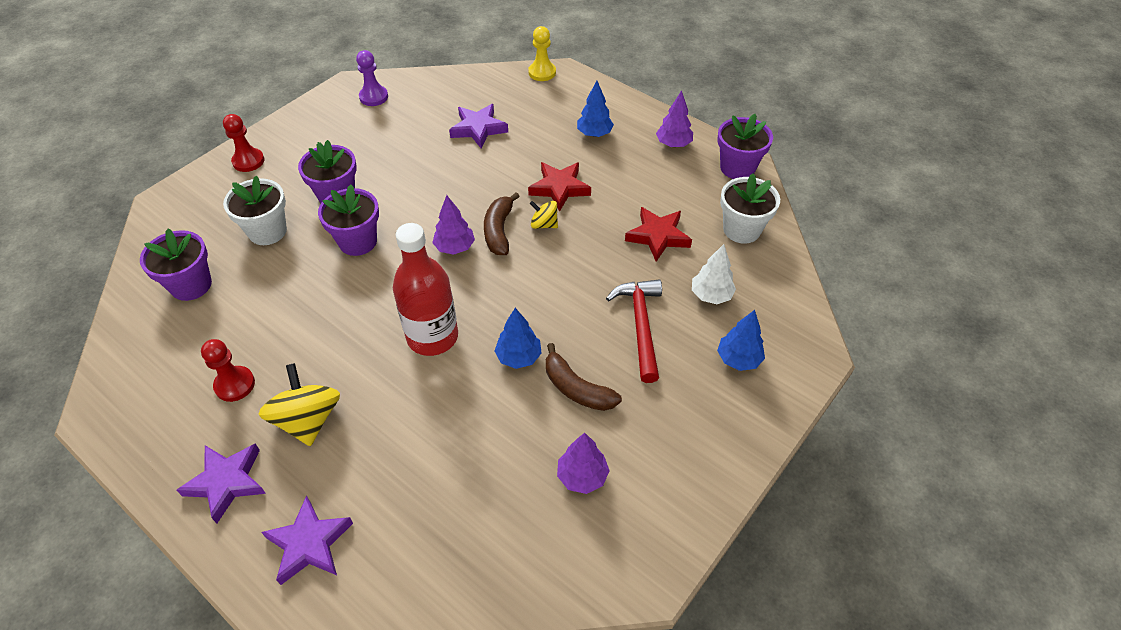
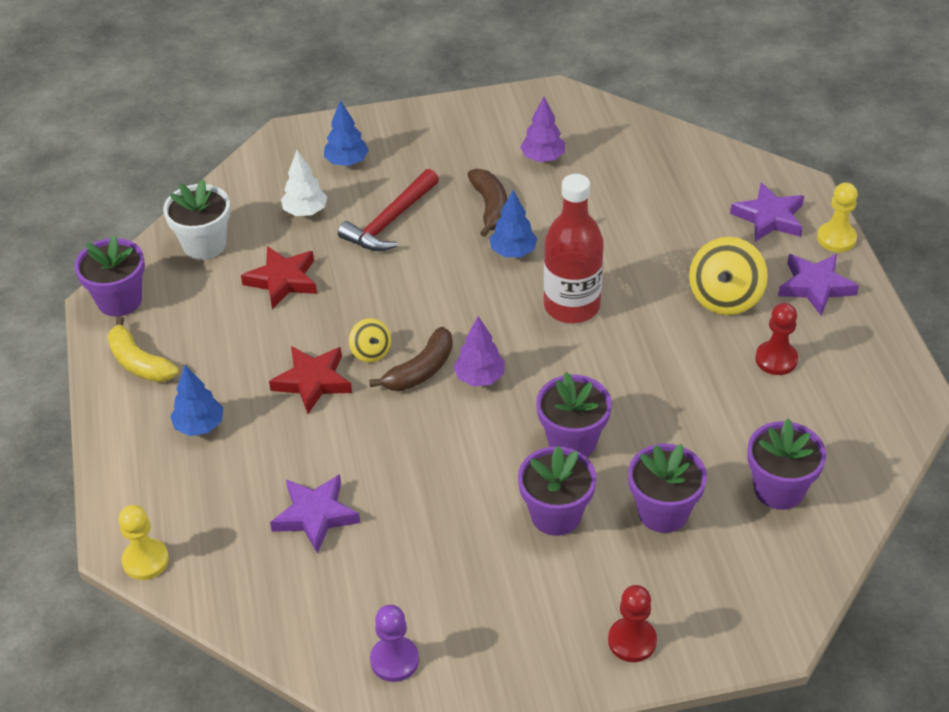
camera: 140 degrees left, 5 degrees down
white flower pot [223,176,287,245] -> purple flower pot [628,443,707,533]
purple tree [656,90,693,147] -> yellow banana [107,316,179,382]
none -> yellow pawn [817,182,858,252]

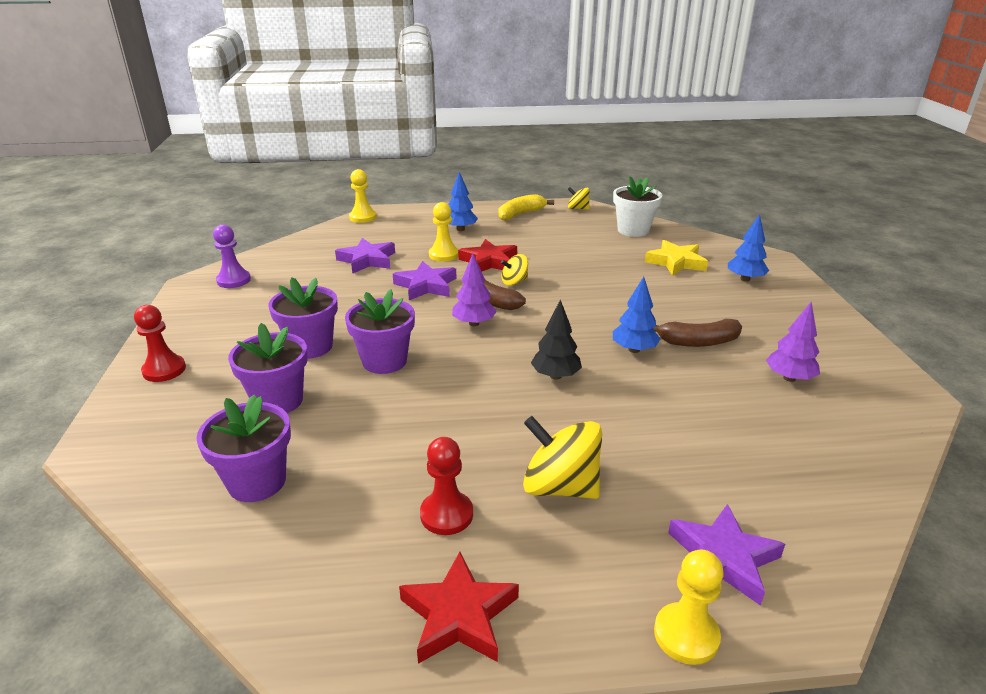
camera: 95 degrees right, 15 degrees down
purple flower pot [75,235,145,317] -> yellow spinning top [568,187,590,210]
red star [241,246,317,309] -> red star moved to [399,552,519,664]
white tree [281,150,327,216] -> yellow star [645,240,708,276]
red hammer [338,169,439,251] -> none
red bottle [544,174,604,323] -> black tree [531,299,582,380]
purple star [778,254,859,316] -> purple star moved to [393,261,457,300]
none -> yellow pawn [429,202,459,262]

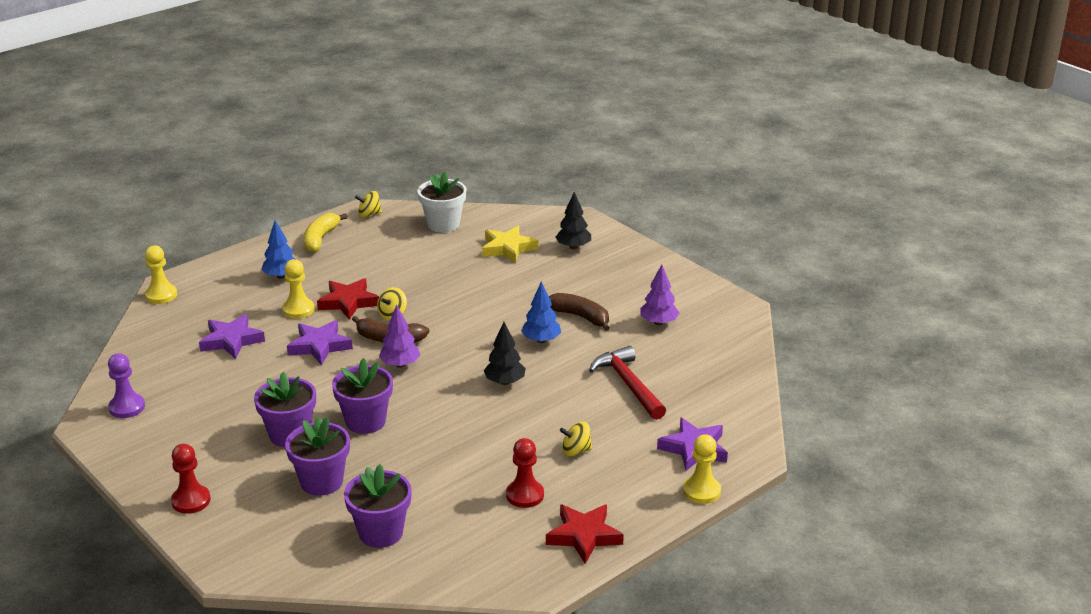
camera: 35 degrees left, 0 degrees up
yellow spinning top [523,416,602,499] -> yellow spinning top [560,422,592,456], size x0.55
brown banana [653,319,742,347] -> brown banana turned 105 degrees counterclockwise [549,293,610,331]
blue tree [728,214,769,282] -> black tree [556,192,591,249]
none -> red hammer [589,346,666,420]

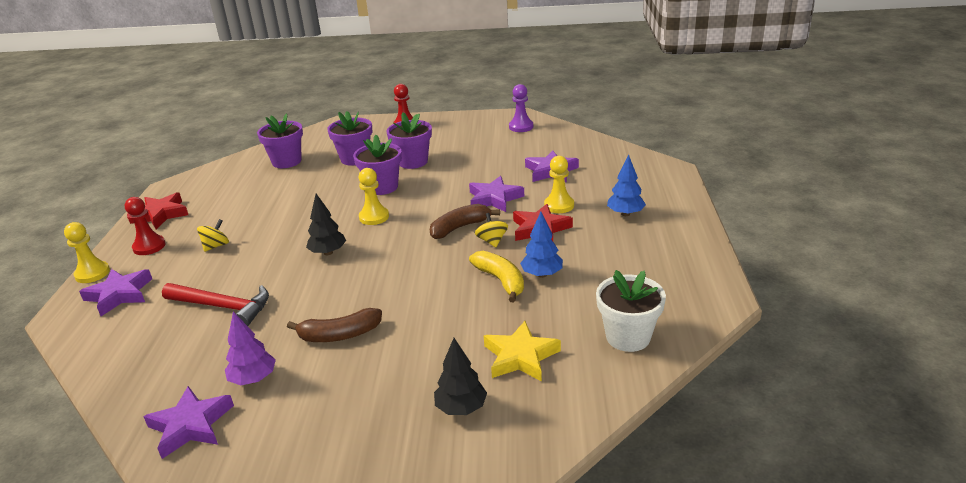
camera: 135 degrees right, 0 degrees up
yellow pawn [145,245,177,304] -> yellow pawn moved to [359,168,389,225]
yellow banana [304,213,348,252] -> yellow banana moved to [469,251,524,302]
yellow spinning top [355,191,382,218] -> none
purple tree [379,304,420,368] -> none
red pawn [506,438,544,508] -> red pawn moved to [125,197,166,255]
blue tree [521,281,561,343] -> blue tree moved to [520,212,563,278]
none -> purple star [144,386,234,459]

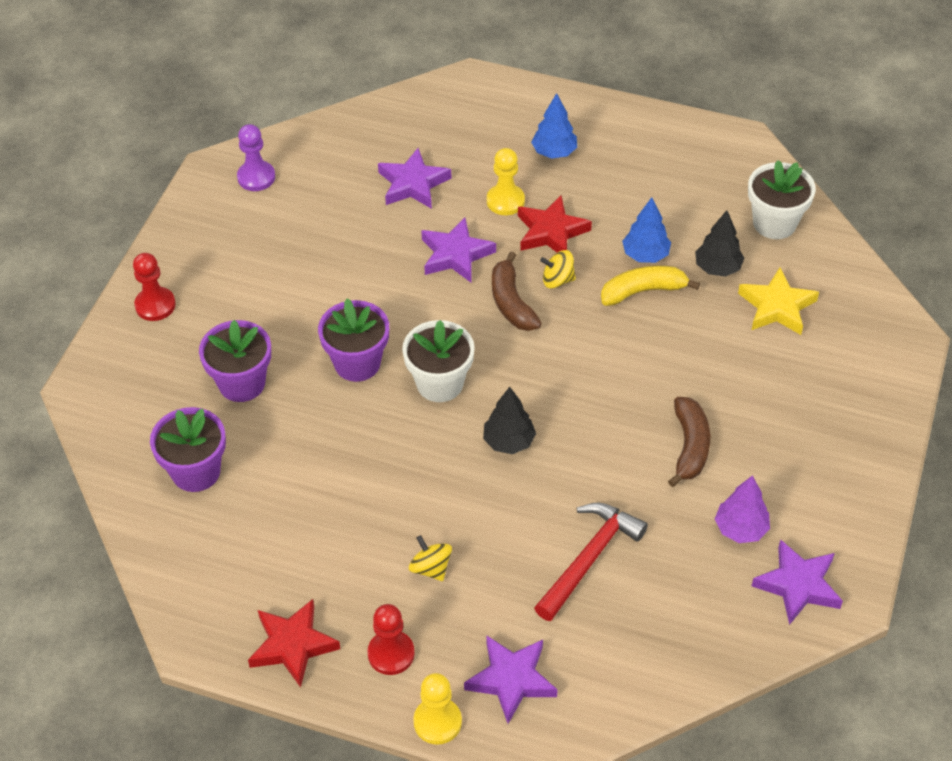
camera: 75 degrees left, 20 degrees up
yellow pawn [359,168,389,225] -> white flower pot [402,320,475,402]
purple flower pot [386,113,432,169] -> none
black tree [434,338,487,415] -> black tree moved to [695,210,744,277]

